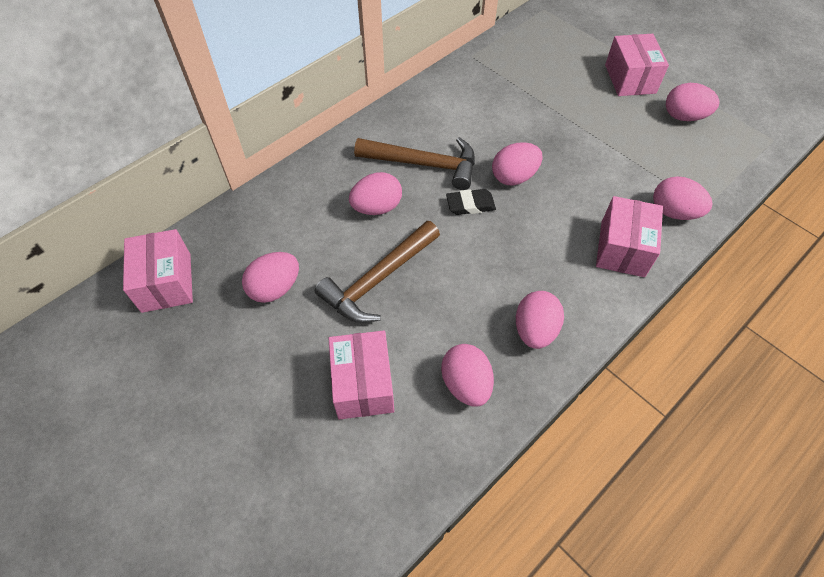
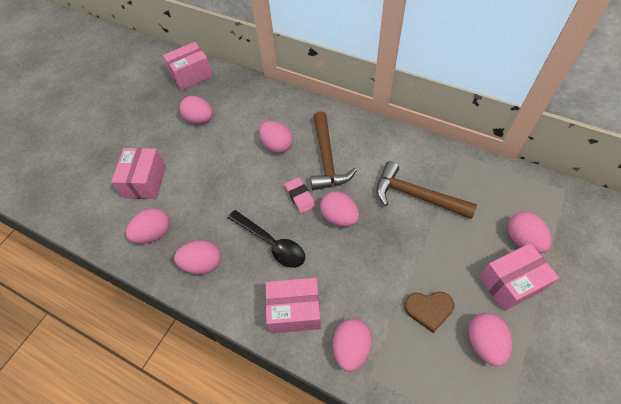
camera: 75 degrees right, 0 degrees up
brown hammer [315,221,440,323] -> brown hammer moved to [376,161,477,219]
pink box [328,330,394,420] -> pink box turned 60 degrees counterclockwise [111,148,166,199]
black eraser [446,189,496,215] -> pink eraser [285,177,316,214]
none -> black spoon [228,210,305,268]
none -> brown heart [404,291,454,333]
none -> pink egg [508,212,552,253]

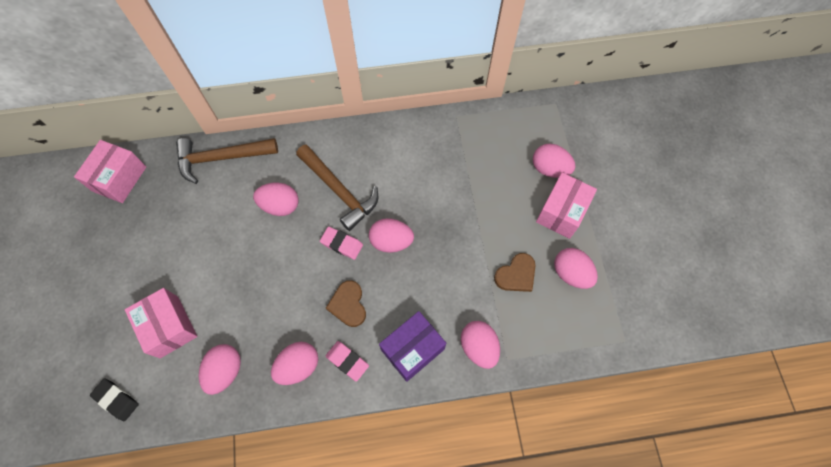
camera: 40 degrees left, 10 degrees up
pink egg [180,96,213,124] -> none
black spoon [228,210,305,268] -> brown heart [326,280,366,327]
pink box [266,278,321,333] -> purple box [379,311,446,382]
brown hammer [376,161,477,219] -> brown hammer moved to [176,138,278,184]
none -> black eraser [90,379,139,421]
none -> pink eraser [325,341,369,382]

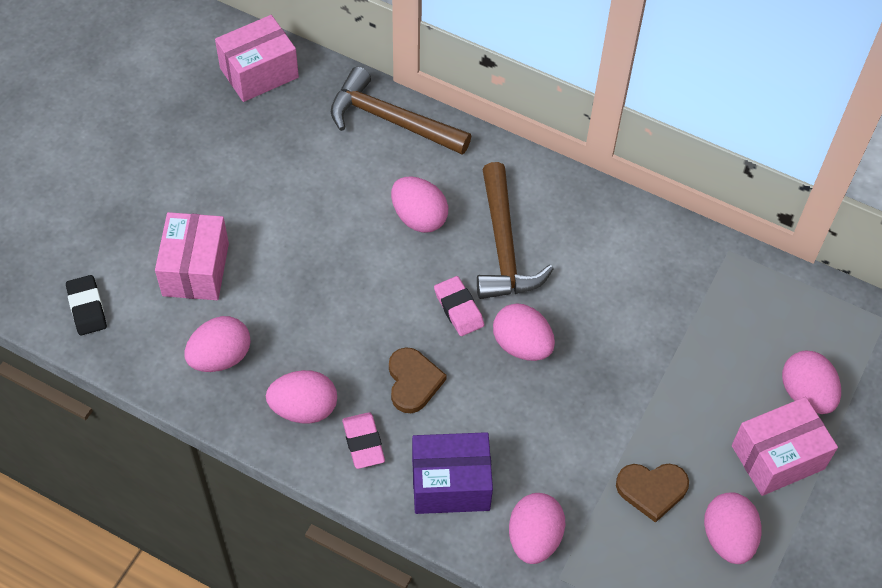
camera: 35 degrees right, 10 degrees down
brown heart [326,280,366,327] -> brown heart turned 150 degrees clockwise [389,347,447,413]

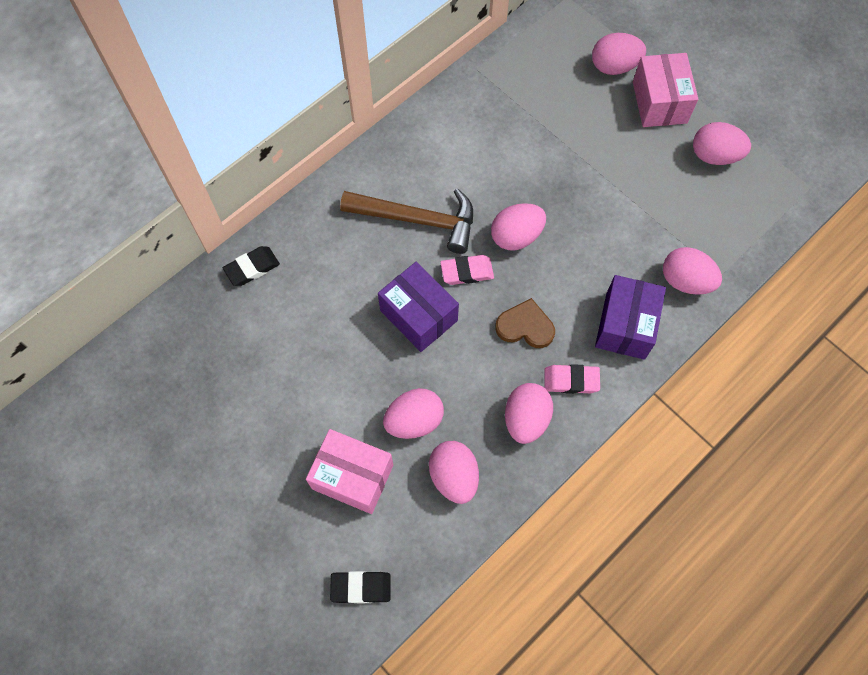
camera: 70 degrees left, 10 degrees up
pink box [215,15,299,102] -> none
brown hammer [331,67,471,155] -> black eraser [223,246,280,286]
pink egg [391,176,448,233] -> pink egg moved to [383,388,444,439]
brown heart [616,464,689,523] -> none
none -> purple box [378,262,459,352]

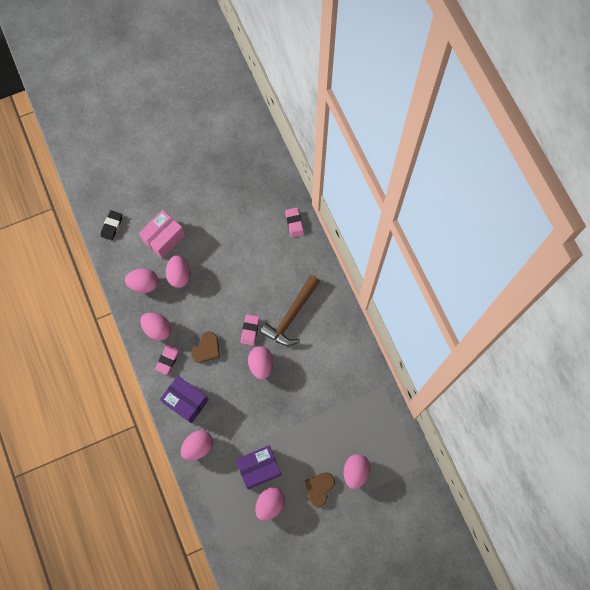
camera: 110 degrees right, 5 degrees up
black eraser [223,246,280,286] -> pink eraser [285,208,304,237]
purple box [378,262,459,352] -> purple box moved to [236,445,281,489]
pink box [633,53,698,127] -> brown heart [305,472,335,507]

